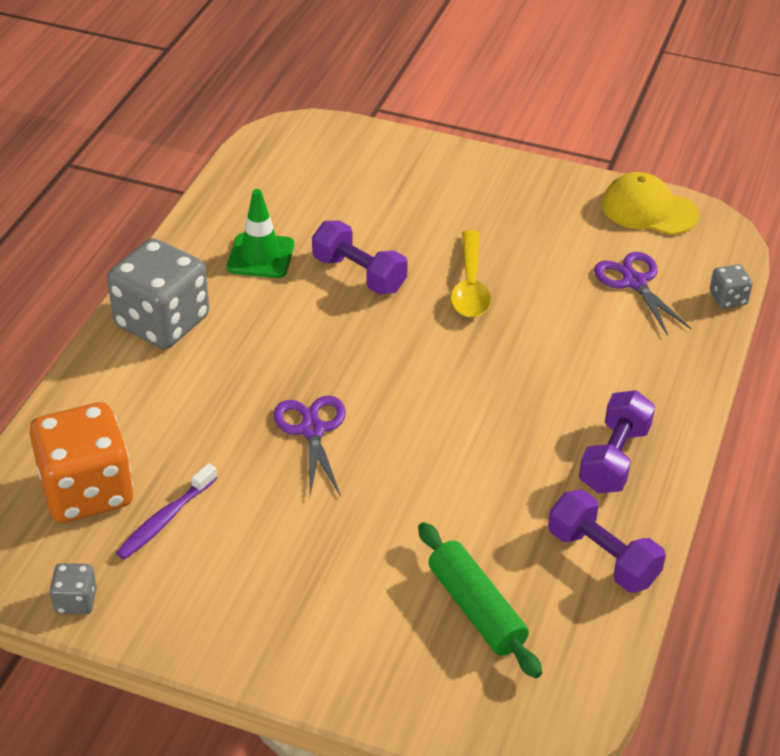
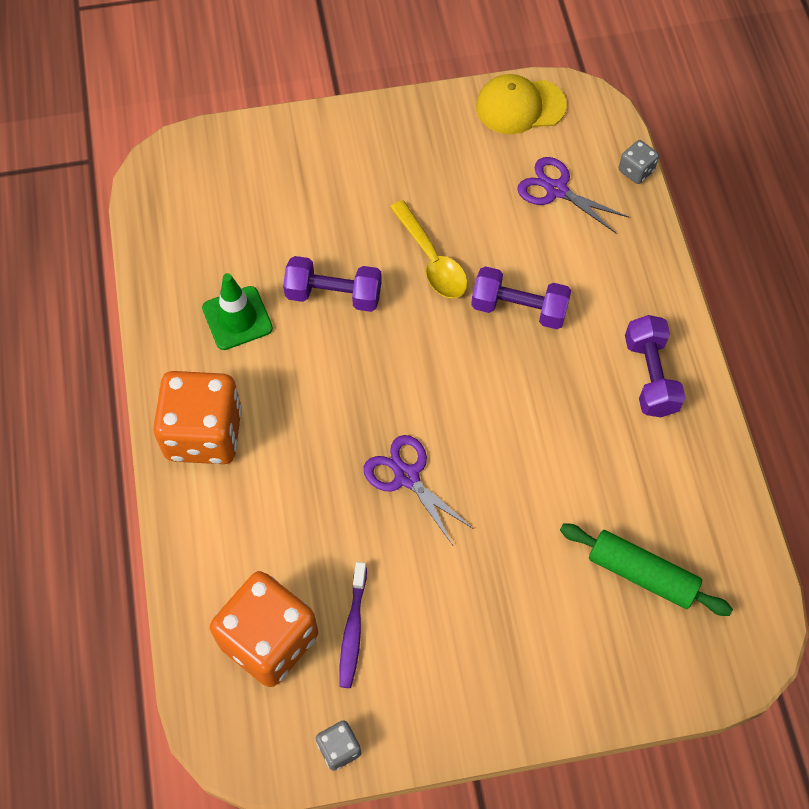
camera: 30 degrees left, 20 degrees up
grey dice [107,238,209,349] -> orange dice [153,371,242,464]
purple dumbbell [548,490,666,592] -> purple dumbbell moved to [471,266,571,329]

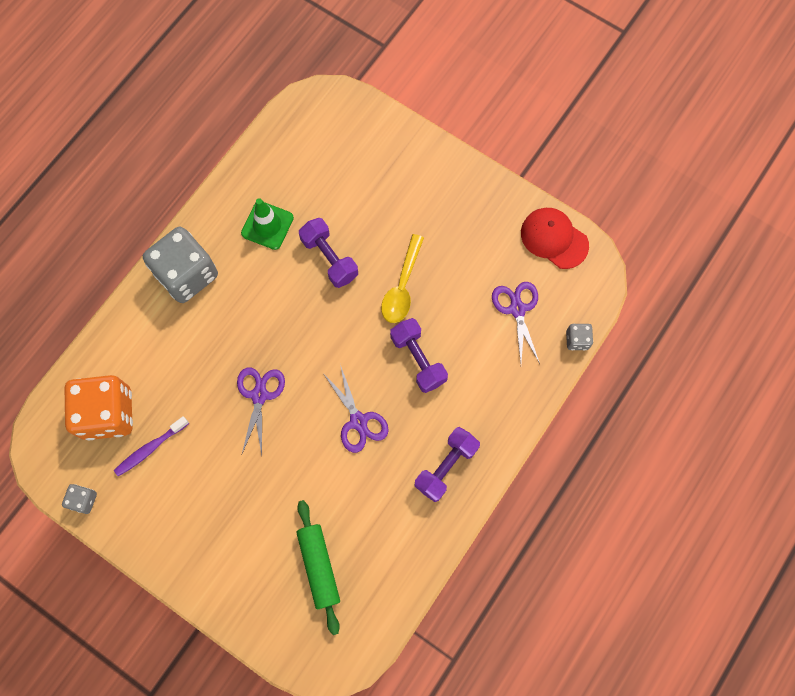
camera: 45 degrees right, 10 degrees up
orange dice [153,371,242,464] -> grey dice [143,227,218,303]
yellow cap [476,74,567,134] -> red cap [521,208,589,269]
none -> purple scissors [323,365,389,453]

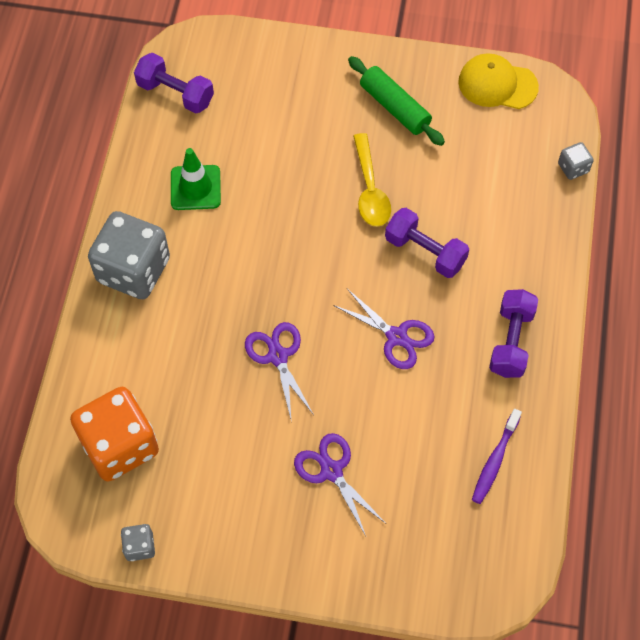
camera: 25 degrees left, 10 degrees down
purple toothbrush [114,416,189,476] -> purple toothbrush moved to [472,409,522,504]
green rolling pin [297,500,340,635] -> green rolling pin moved to [348,56,445,146]
purple dumbbell [299,218,358,288] -> purple dumbbell moved to [134,53,214,114]
purple scissors [492,282,540,364] -> purple scissors moved to [294,433,385,536]
red cap [521,208,589,269] -> yellow cap [458,53,539,109]

